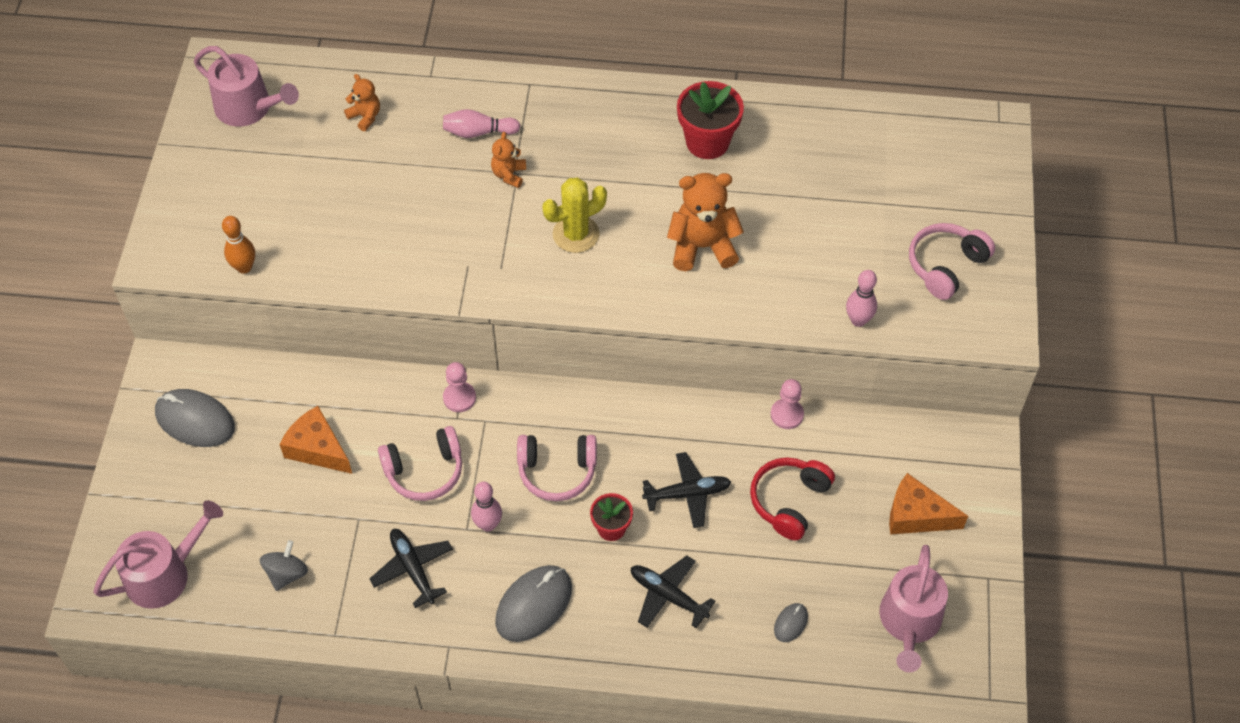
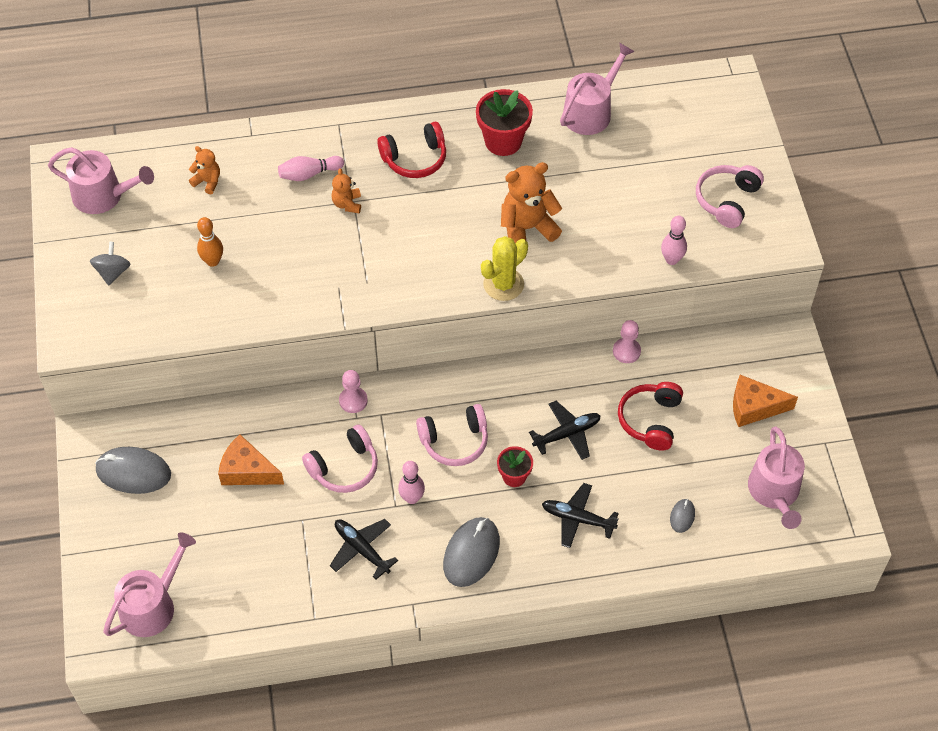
camera: 15 degrees left, 0 degrees up
orange bowling pin [222,216,255,274] -> orange bowling pin moved to [197,217,223,267]
grey spinning top [260,540,308,591] -> grey spinning top moved to [90,242,131,286]
yellow cactus [542,177,607,253] -> yellow cactus moved to [481,236,528,301]
none -> red headphones [377,122,446,178]
none -> pink watering can [560,43,635,135]

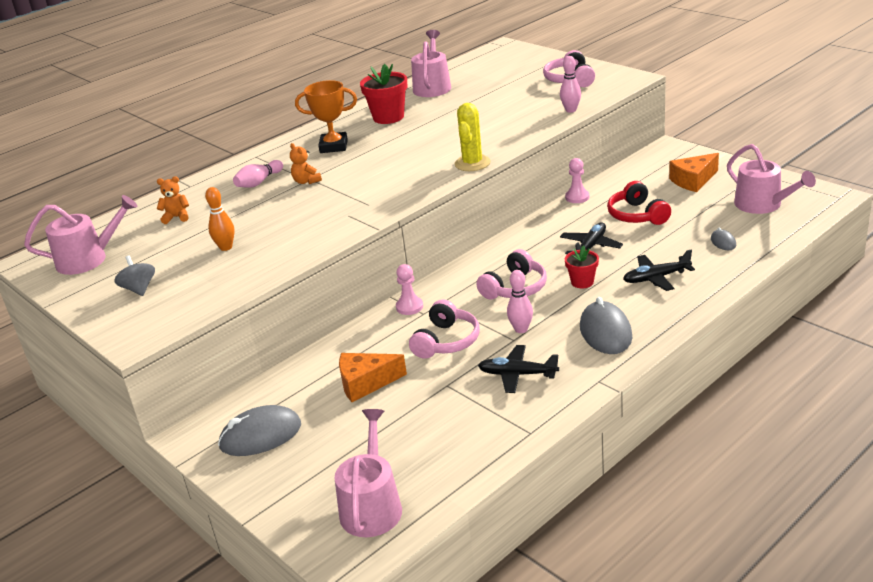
camera: 30 degrees left, 25 degrees down
red headphones [377,122,446,178] -> orange trophy [295,80,357,153]
orange teddy bear [501,162,562,244] -> none

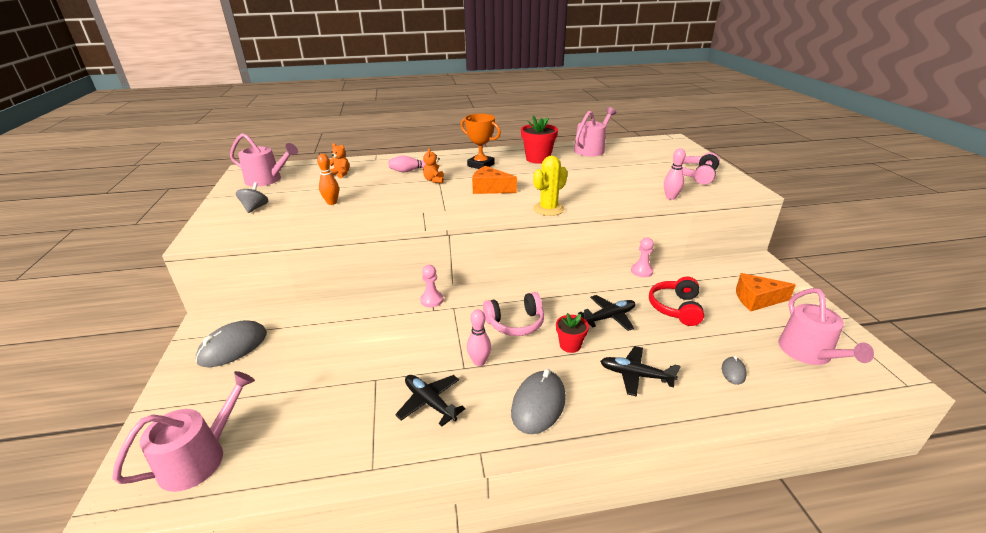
camera: 30 degrees right, 0 degrees up
grey mouse [218,405,301,456] -> grey mouse turned 60 degrees counterclockwise [196,320,267,367]
orange cheese [339,353,407,402] -> orange cheese moved to [472,166,517,194]
pink headphones [409,300,480,359] -> none

